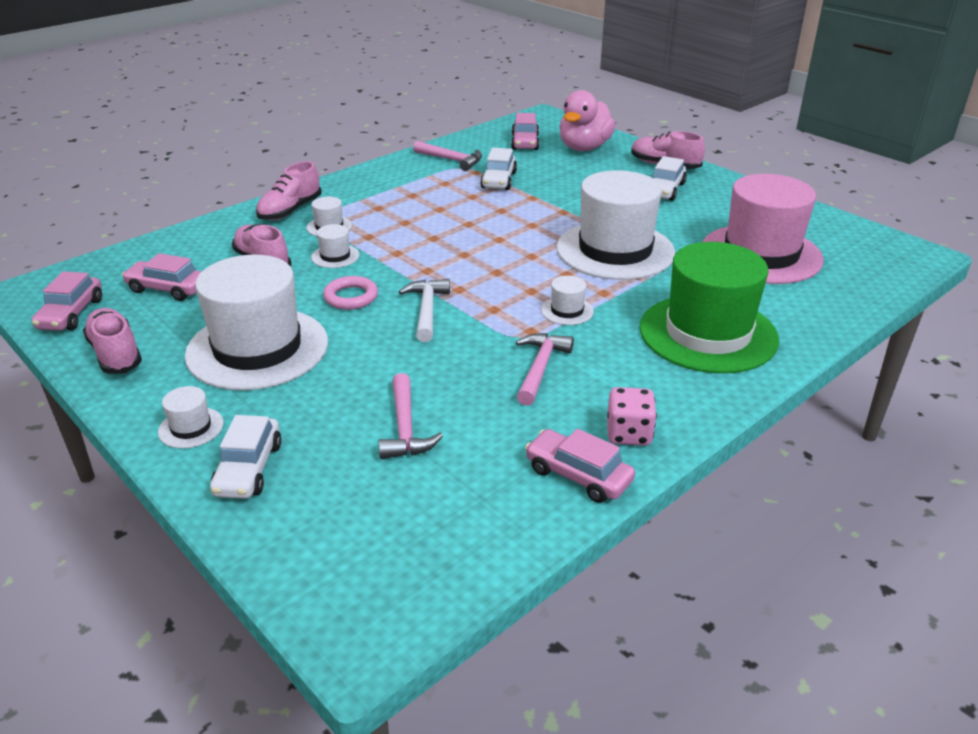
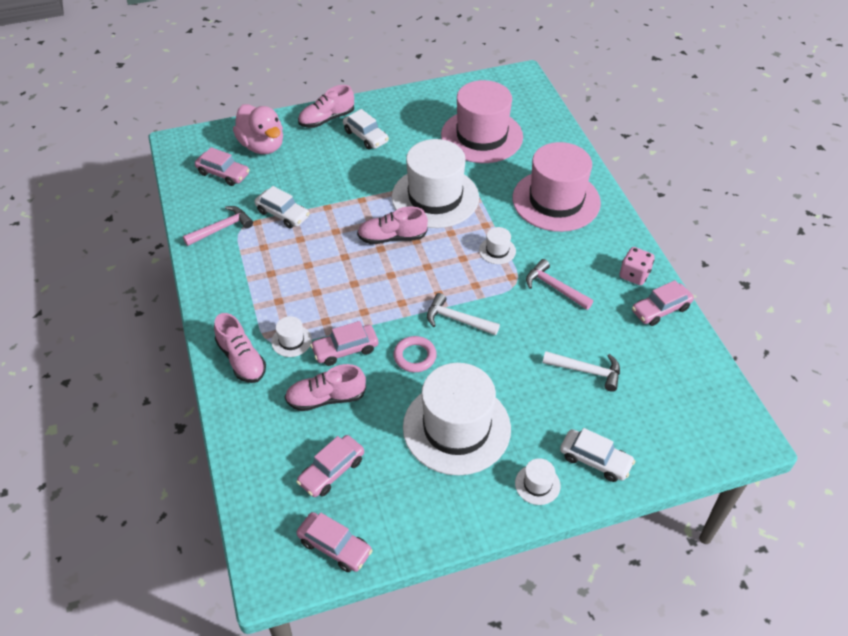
camera: 65 degrees left, 15 degrees up
pink shoe [83,308,142,374] -> pink shoe moved to [357,207,428,244]
white hat [311,224,359,268] -> pink car [310,321,378,366]
pink hammer [379,373,443,459] -> white hammer [543,351,620,392]
green hat [639,242,779,373] -> pink hat [513,142,601,232]

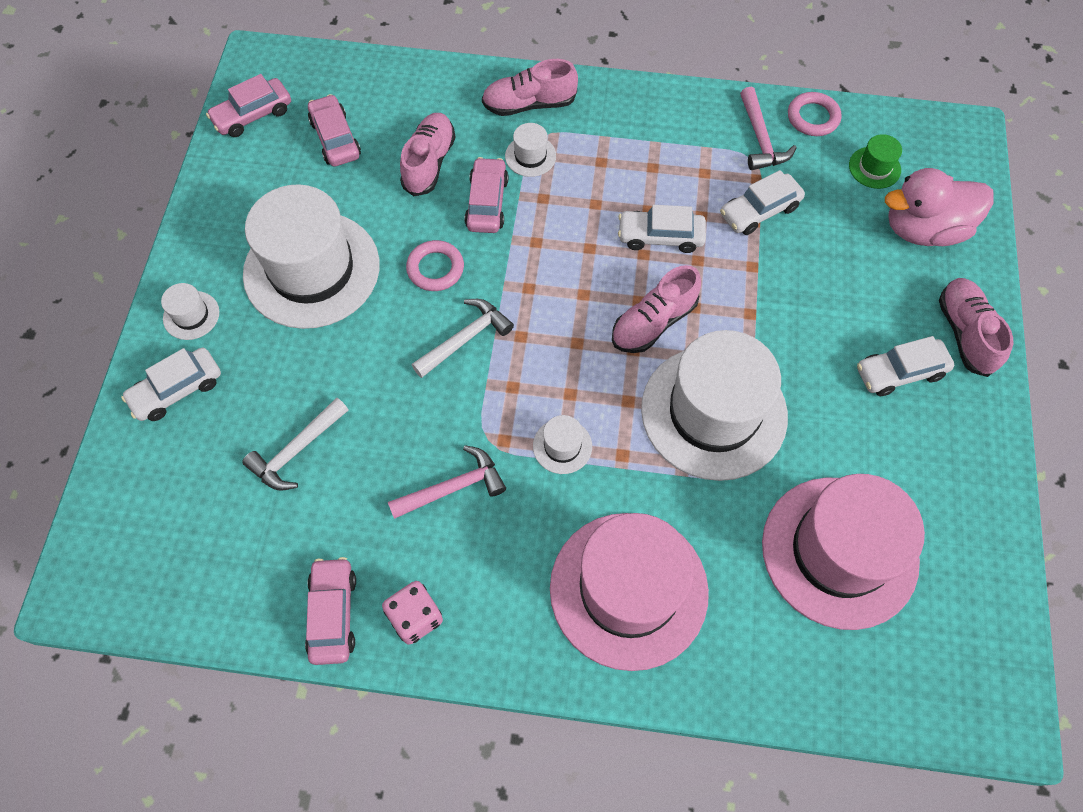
camera: 115 degrees right, 15 degrees up
pink car [195,147,250,186] -> green hat [849,134,902,189]
pink shoe [357,207,428,244] -> pink shoe turned 150 degrees counterclockwise [612,265,701,353]
none -> white car [618,205,706,253]
none -> pink ring [788,92,841,136]

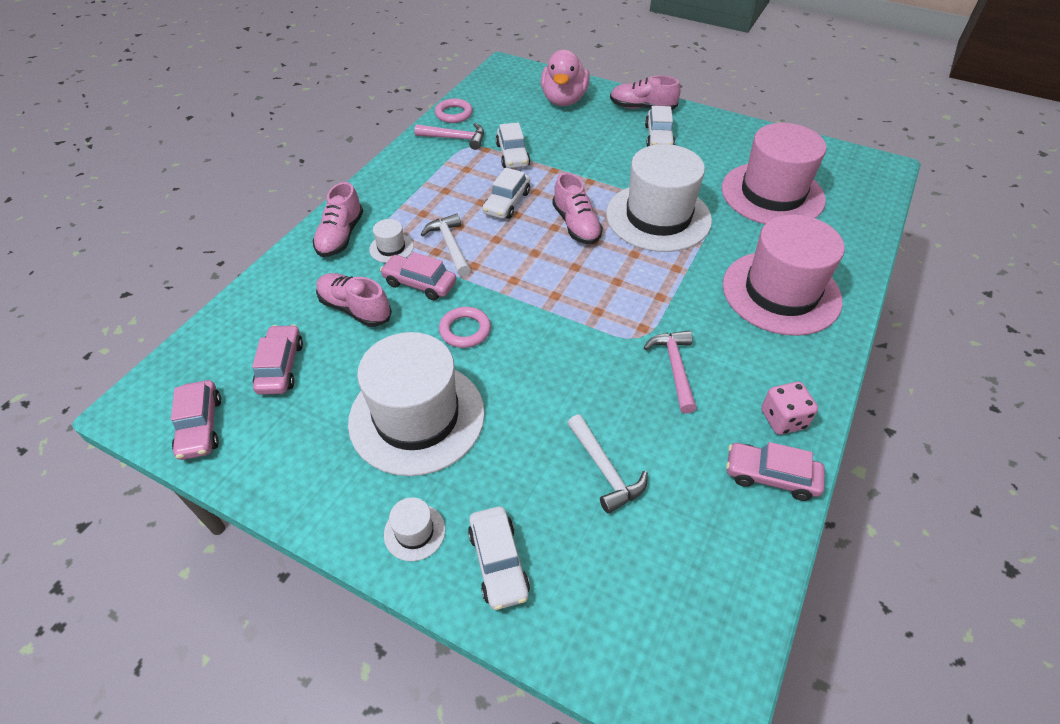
camera: 70 degrees left, 15 degrees down
pink car [308,94,361,167] -> pink car turned 90 degrees clockwise [252,324,303,395]
white hammer [412,299,514,378] -> white hammer moved to [421,214,471,277]
white hat [533,415,592,474] -> none
green hat [849,134,902,189] -> none

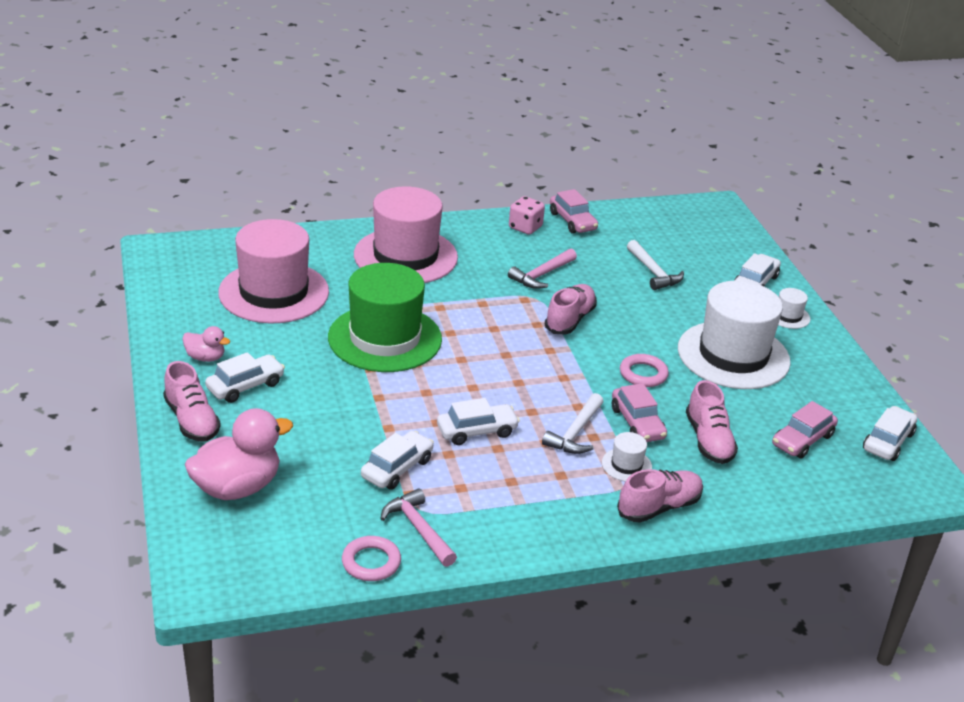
camera: 135 degrees left, 15 degrees down
pink car [171,380,221,460] -> white car [863,406,917,461]
pink shoe [552,172,603,244] -> pink shoe moved to [545,284,597,335]
white hammer [567,414,648,514] -> white hammer turned 135 degrees clockwise [627,240,684,290]
white hat [606,144,712,252] -> green hat [328,263,442,372]
none -> pink duck [182,326,230,362]

